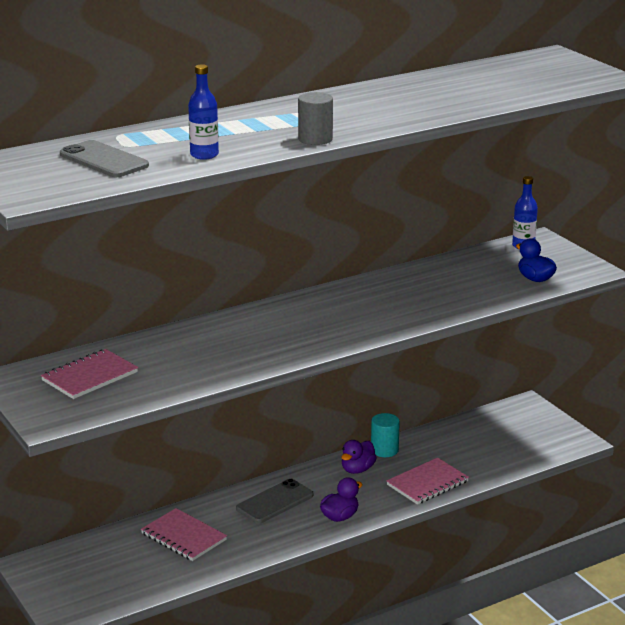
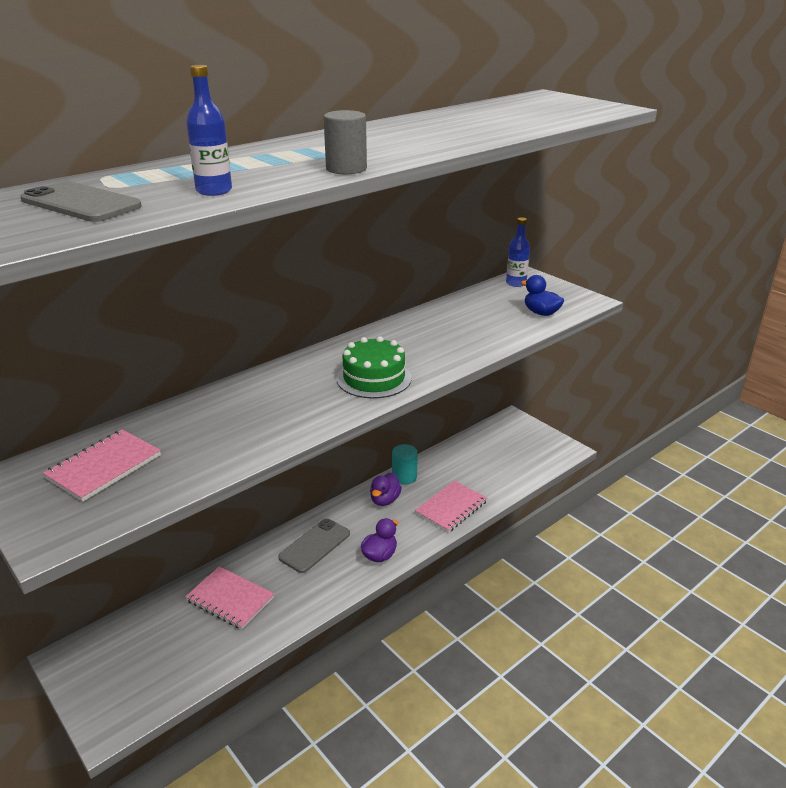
camera: 10 degrees left, 5 degrees up
none -> green cake [337,336,412,398]

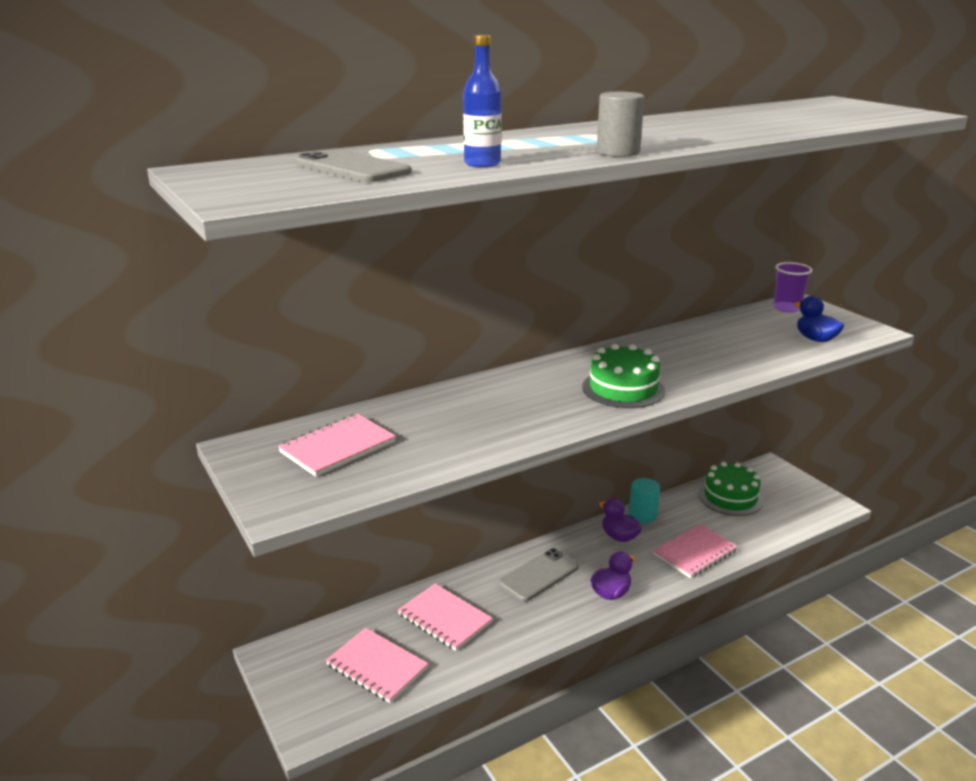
camera: 10 degrees right, 5 degrees down
purple duck [370,472,402,506] -> purple duck turned 105 degrees clockwise [599,498,642,542]
blue bottle [506,217,530,287] -> purple cup [773,262,812,313]
none -> pink notebook [326,628,428,703]
none -> green cake [698,462,764,516]

